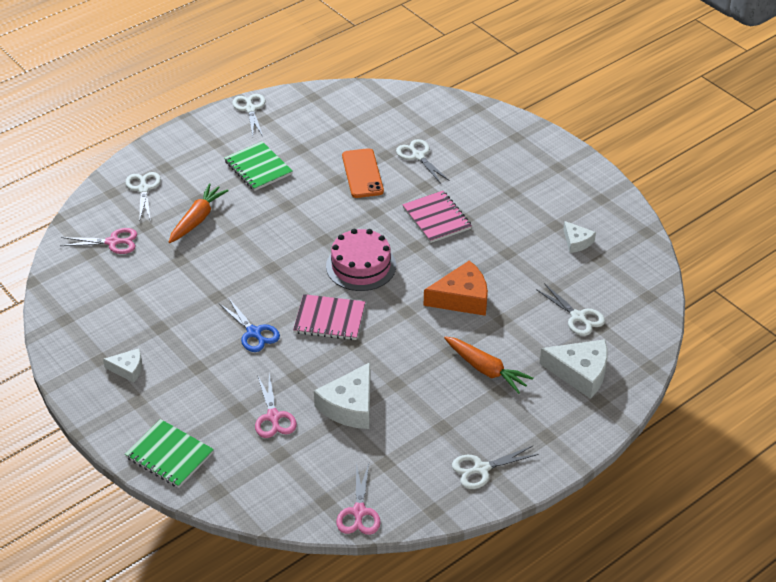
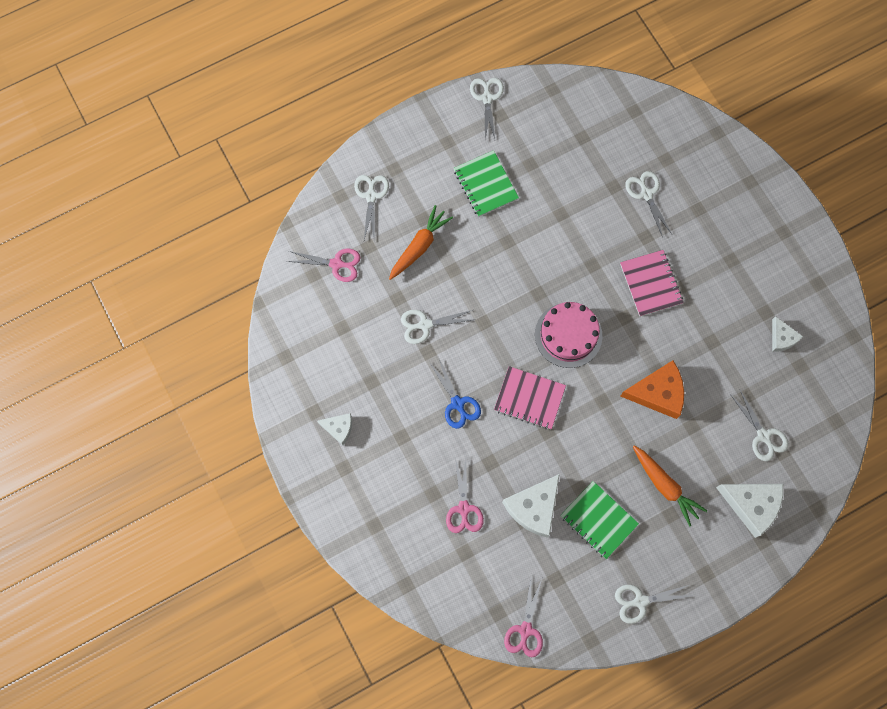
camera: 10 degrees right, 30 degrees up
green notebook [125,419,214,488] -> green notebook moved to [560,481,639,559]
orange phone [342,148,384,198] -> none
none -> white scissors [401,310,476,344]

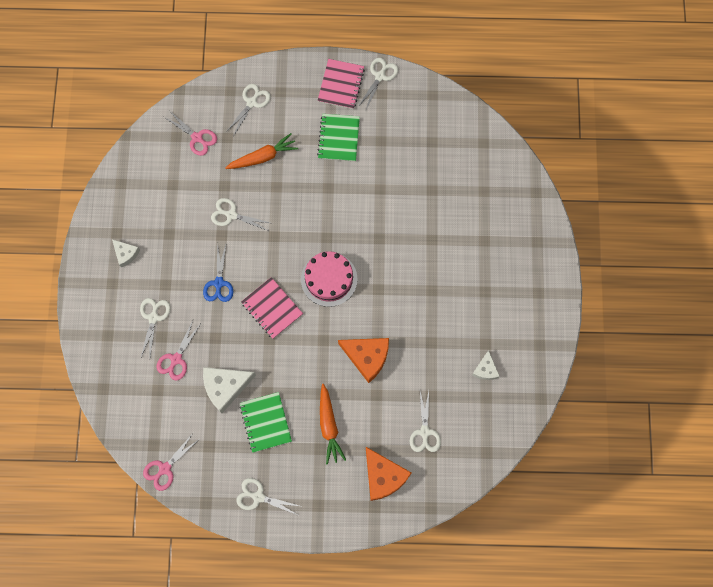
camera: 30 degrees right, 0 degrees up
pink notebook [620,250,684,316] -> pink notebook moved to [317,59,365,109]
white scissors [625,171,672,238] -> white scissors moved to [140,298,171,359]
white cheese [716,484,783,538] -> orange cheese [366,447,411,501]

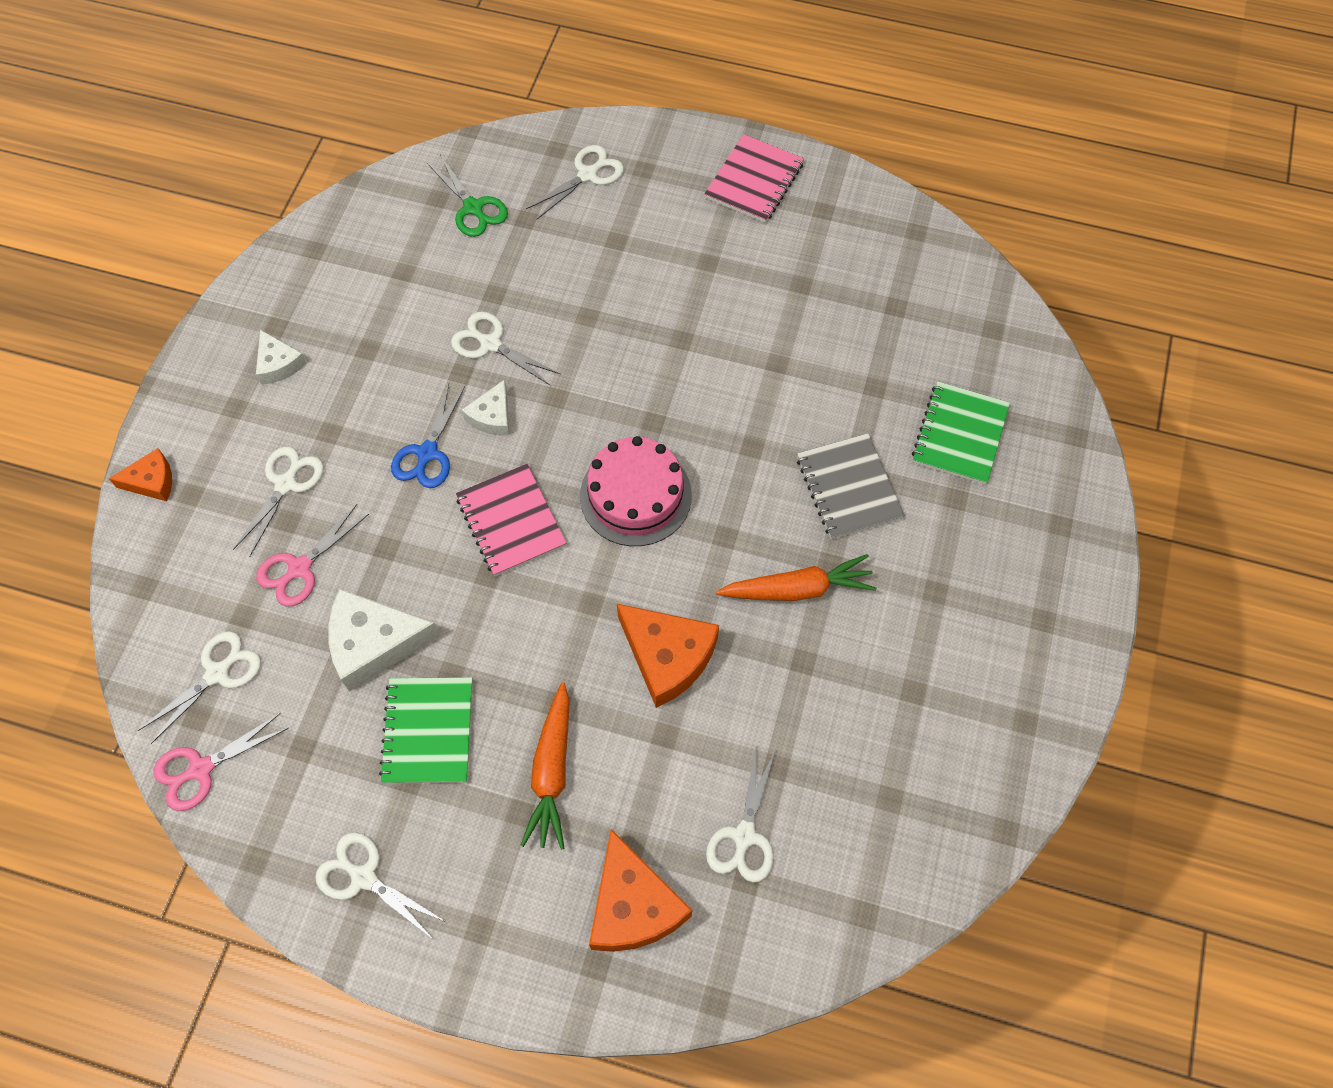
camera: 15 degrees right, 10 degrees down
pink scissors [164,111,217,156] -> green scissors [427,155,508,237]
orange carrot [225,133,298,169] -> orange carrot moved to [716,554,877,601]
green notebook [317,114,360,162] -> green notebook moved to [912,381,1010,485]
white scissors [358,58,398,110] -> white scissors moved to [138,631,261,744]
white cheese [472,350,500,380] -> white cheese moved to [462,379,510,436]
none -> orange cheese [109,448,172,501]
none -> grey notebook [797,433,905,539]

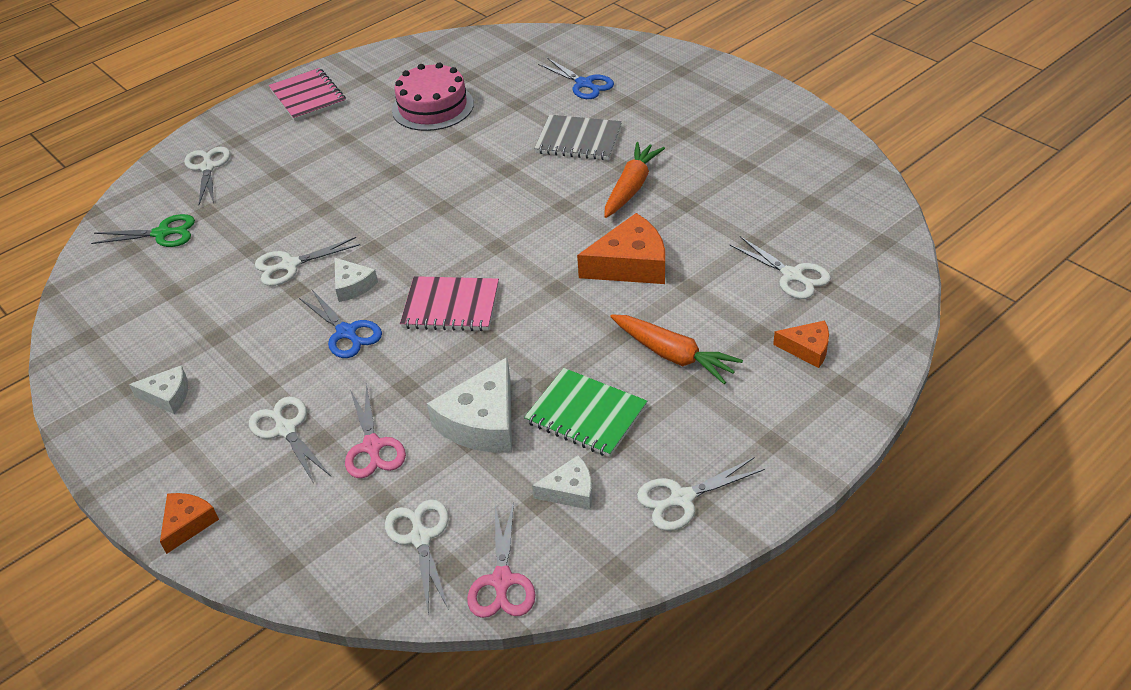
camera: 55 degrees left, 20 degrees down
pink cake [580,436,692,546] -> pink cake moved to [392,62,474,131]
orange cheese [589,829,692,952] -> orange cheese [773,320,829,368], size x0.57
green notebook [912,381,1010,485] -> blue scissors [538,58,614,99]
none -> white cheese [532,455,592,510]

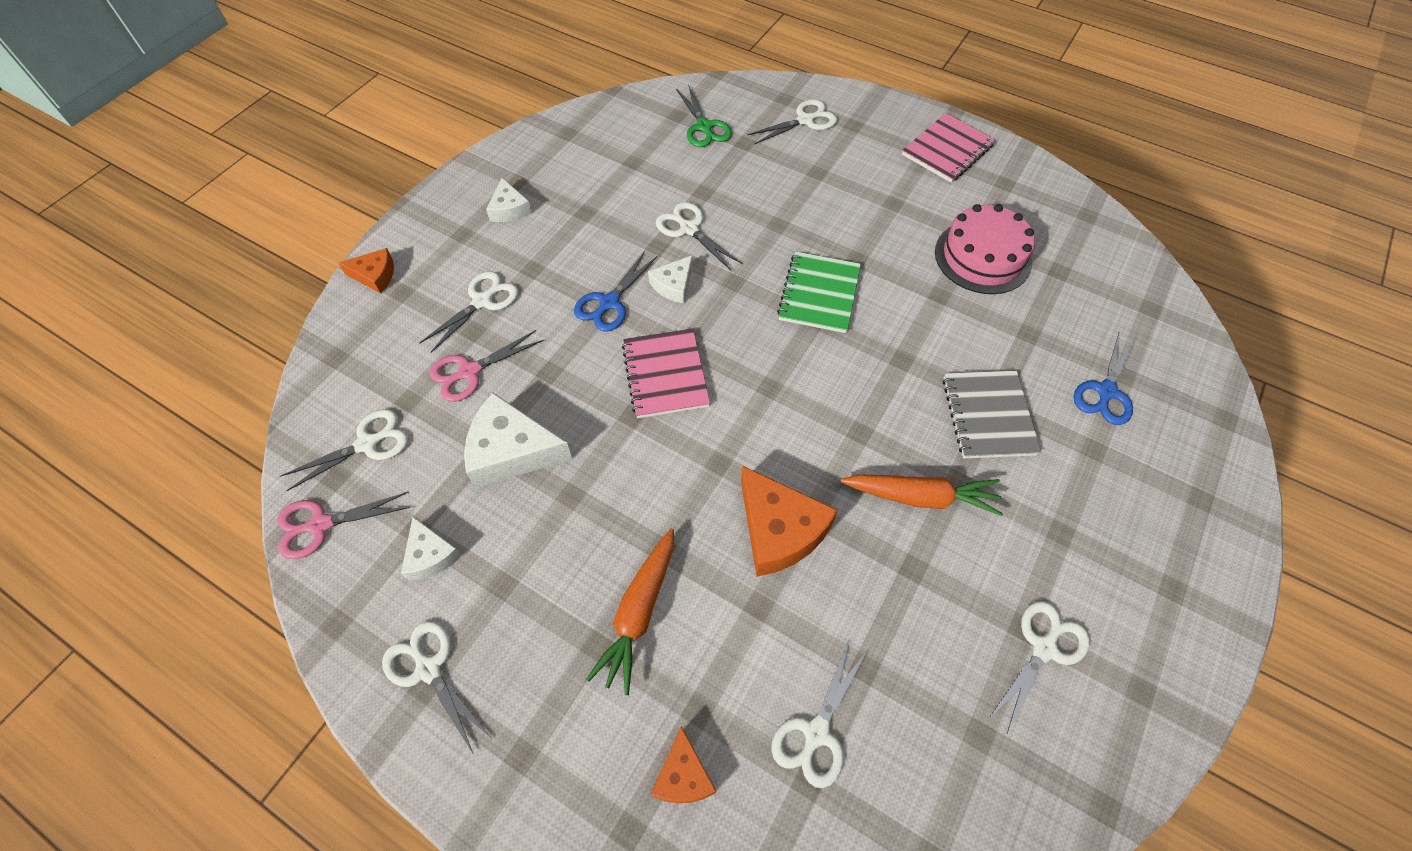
camera: 70 degrees right, 15 degrees up
green notebook [524,368,647,457] -> green notebook moved to [777,251,861,333]
none -> white scissors [989,601,1090,733]

